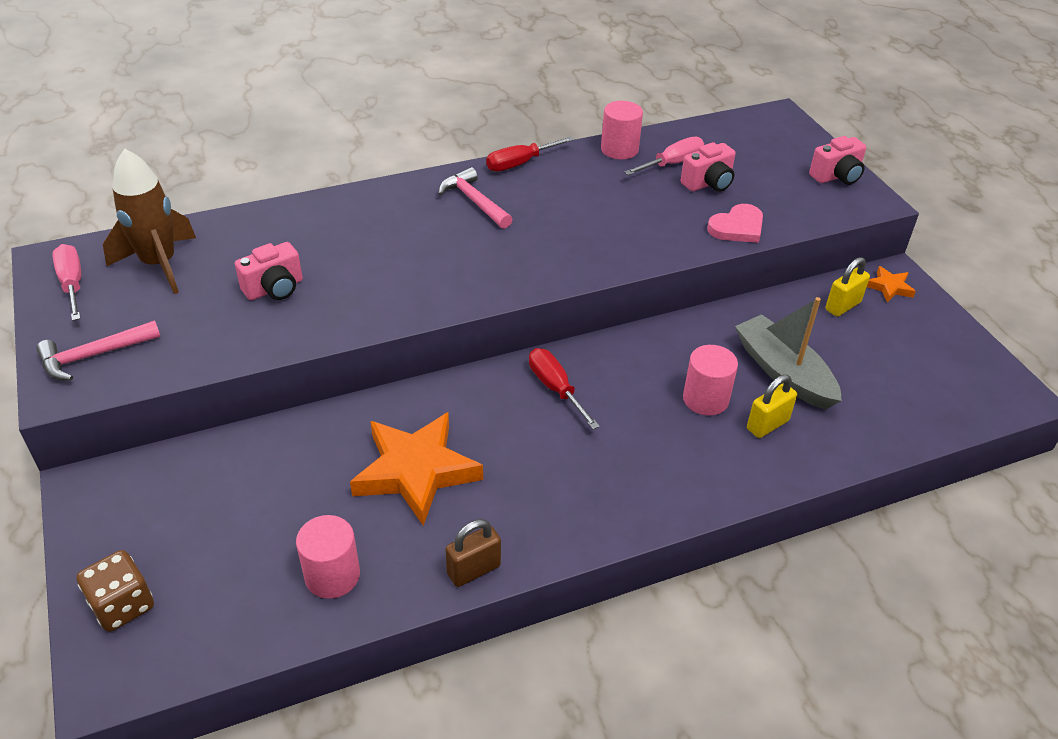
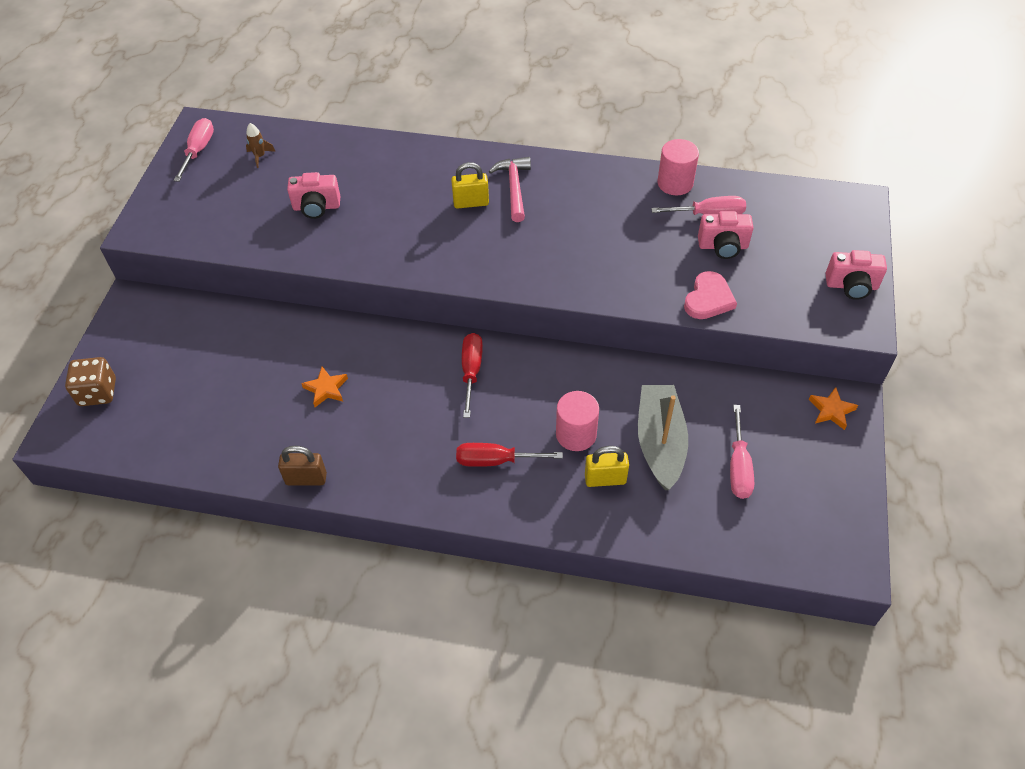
camera: 35 degrees right, 10 degrees up
pink hammer [36,320,161,381] -> none
brown rocket [103,149,196,294] -> brown rocket [246,123,276,168], size x0.40
pink cylinder [296,515,360,599] -> none
orange star [350,412,483,526] -> orange star [301,367,348,407], size x0.45
red screwdriver [486,136,574,171] -> red screwdriver moved to [456,443,563,467]
pink heart [707,204,763,243] -> pink heart turned 60 degrees counterclockwise [684,271,737,319]
yellow padlock [826,257,870,317] -> yellow padlock moved to [451,162,489,209]
none -> pink screwdriver [730,405,754,499]

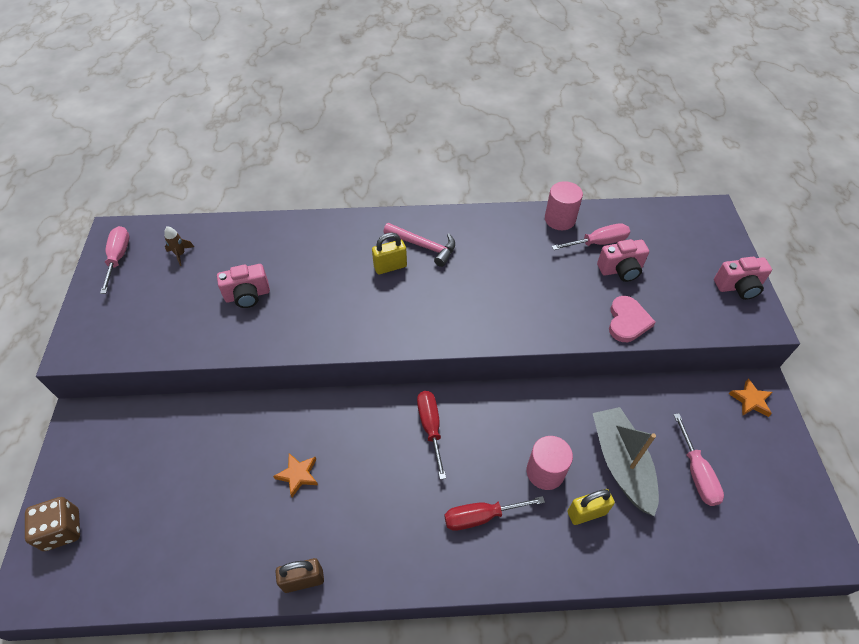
camera: 15 degrees left, 0 degrees up
pink hammer [489,157,531,222] -> pink hammer turned 135 degrees clockwise [384,223,455,267]

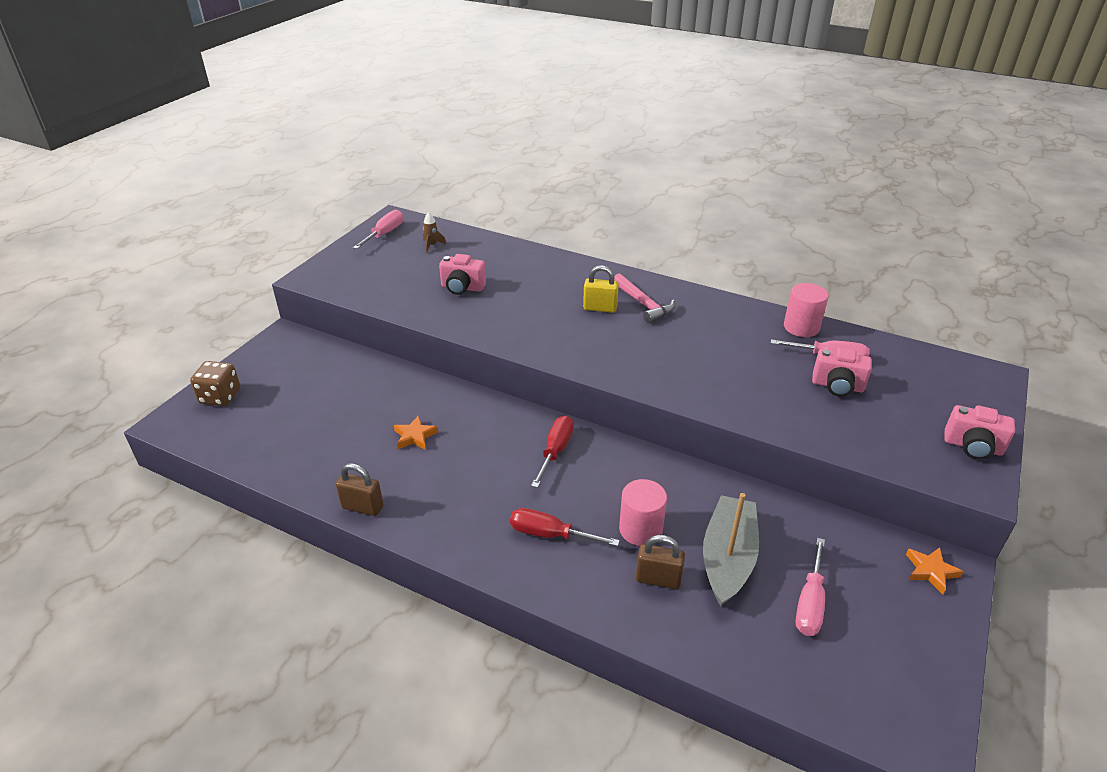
camera: 30 degrees right, 15 degrees down
yellow padlock [568,489,615,525] -> brown padlock [636,535,685,589]
pink heart [609,296,656,342] -> none

